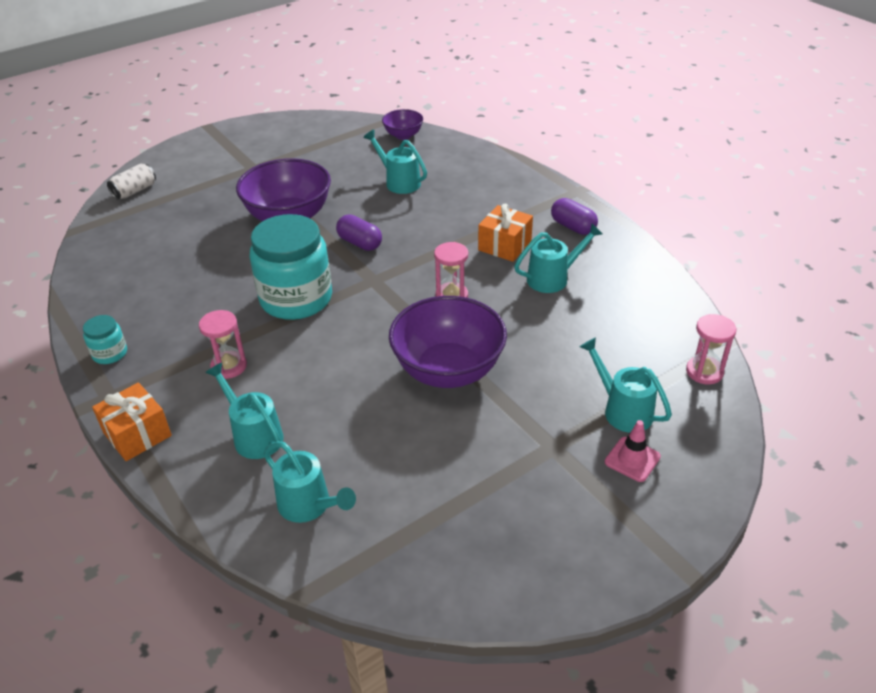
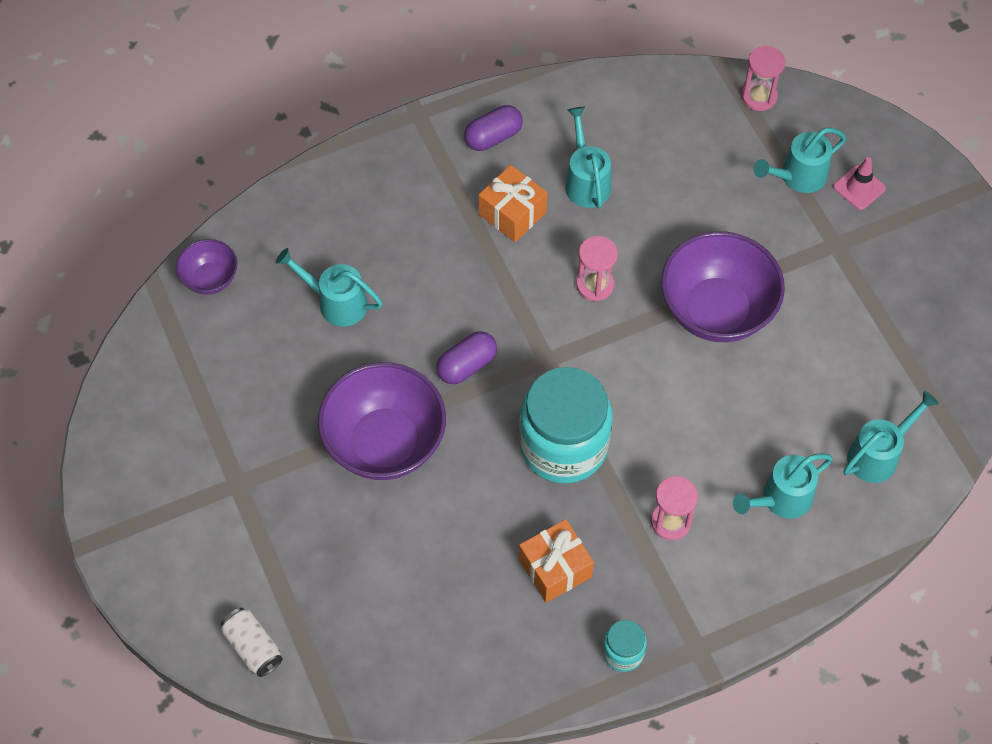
camera: 80 degrees left, 20 degrees up
orange gift [92,382,172,461] -> orange gift moved to [519,519,594,602]
turquoise watering can [363,130,427,194] -> turquoise watering can turned 60 degrees clockwise [276,248,383,327]

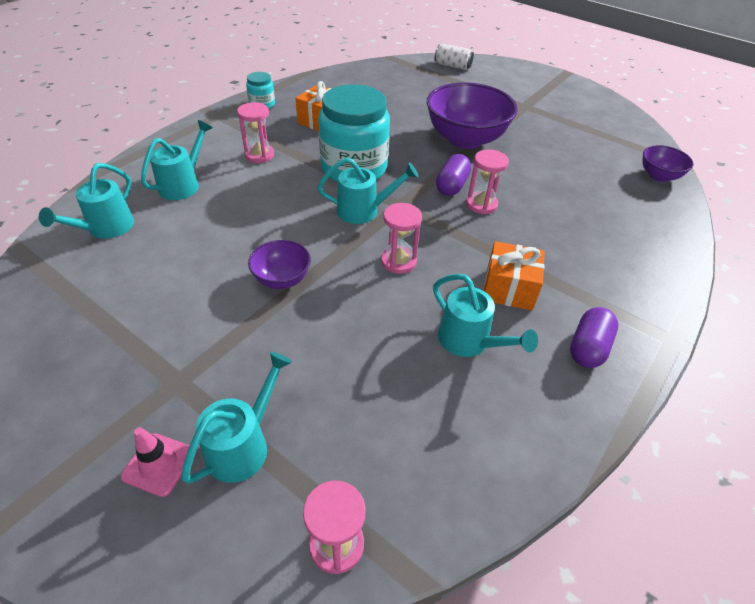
camera: 150 degrees right, 15 degrees down
turquoise watering can [276,248,383,327] -> turquoise watering can moved to [317,158,419,224]
purple bowl [661,231,785,342] -> purple bowl [248,240,311,289], size x0.51
none -> pink hourglass [466,149,509,214]

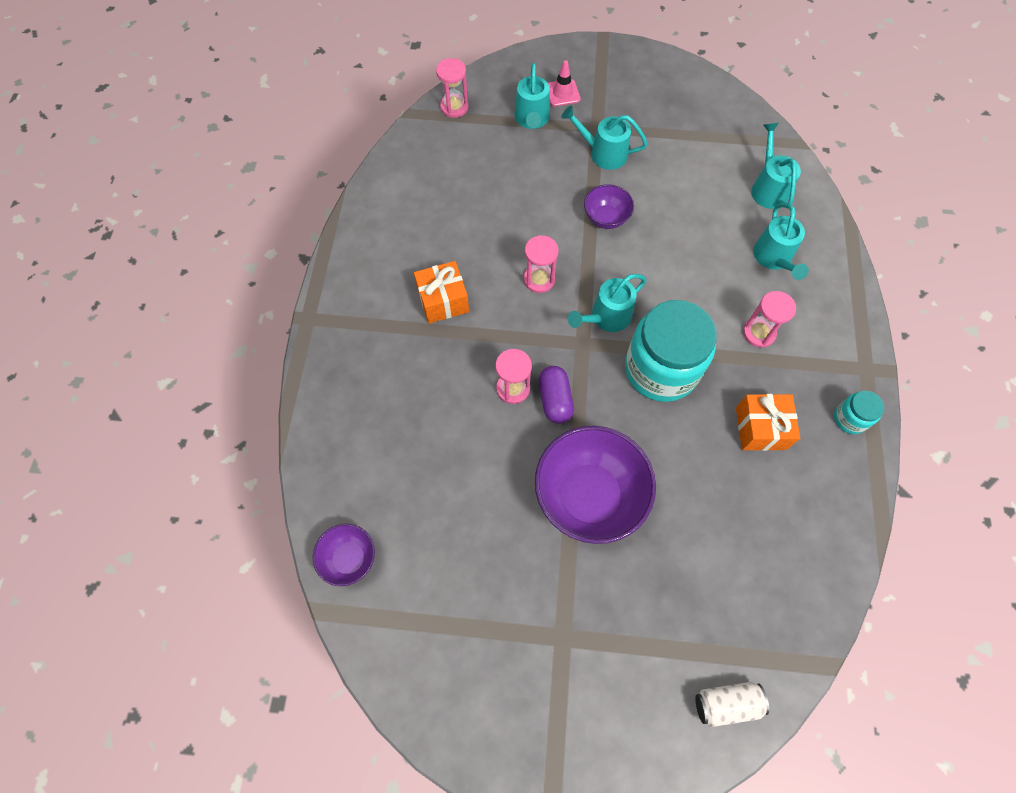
camera: 150 degrees right, 20 degrees up
turquoise watering can [433,274,538,357] -> turquoise watering can moved to [561,106,648,170]
purple capsule [570,307,618,368] -> none

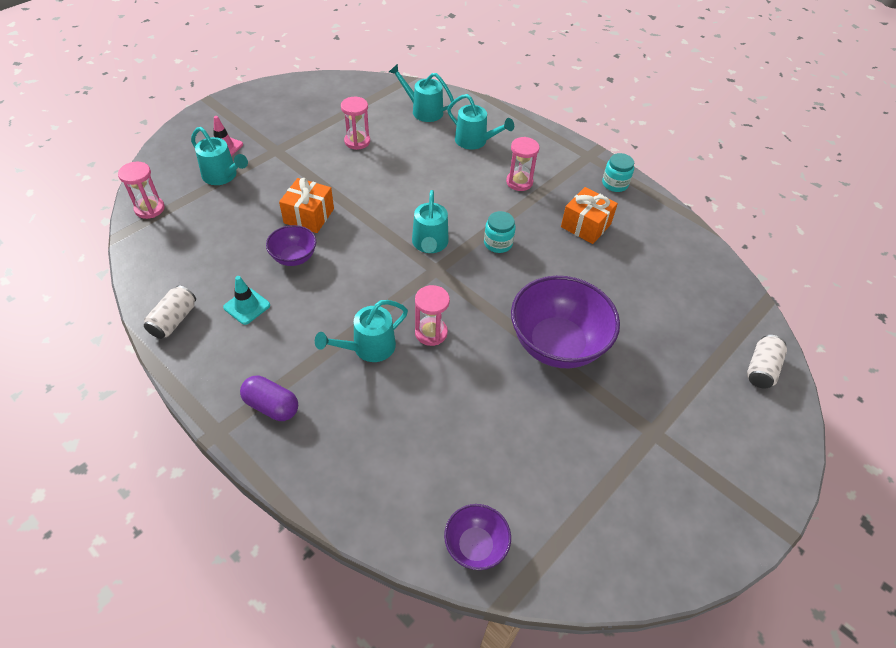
camera: 55 degrees left, 15 degrees down
orange gift [414,261,469,323] -> orange gift moved to [279,178,334,233]
pink hourglass [524,235,559,293] -> pink hourglass moved to [341,97,370,150]
purple capsule [539,366,574,424] -> purple capsule moved to [240,376,298,421]
turquoise watering can [561,106,648,170] -> turquoise watering can moved to [315,300,408,362]
purple bowl [584,184,634,229] -> purple bowl moved to [266,225,316,266]
turquoise jar [625,300,717,402] -> turquoise jar [484,211,516,253], size x0.45
none -> white can [144,286,196,339]
none -> turquoise traffic cone [223,276,270,325]

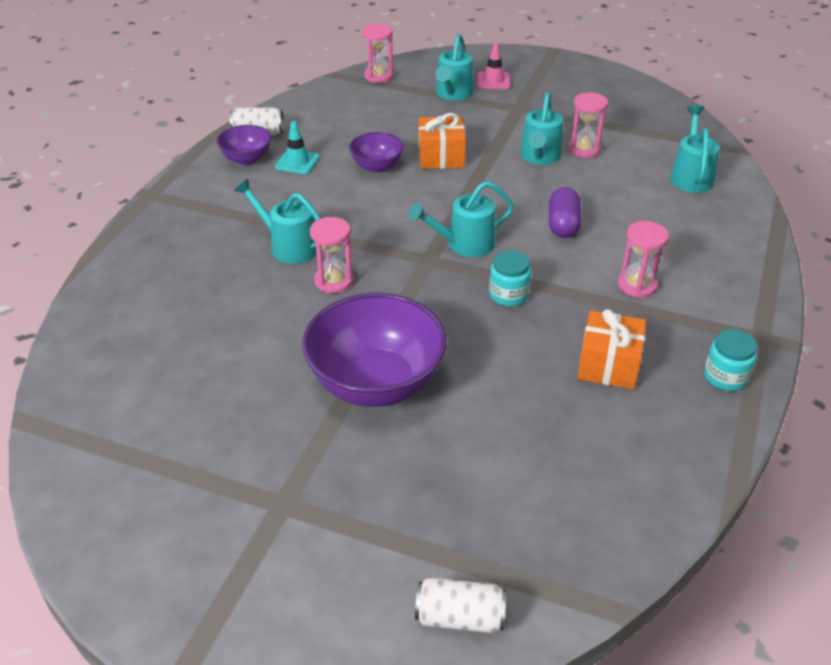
camera: 70 degrees right, 10 degrees down
purple capsule [240,376,298,421] -> purple capsule moved to [549,187,582,238]
purple bowl [444,504,511,570] -> purple bowl moved to [217,125,271,165]
turquoise watering can [447,94,514,150] -> turquoise watering can moved to [520,92,563,165]

